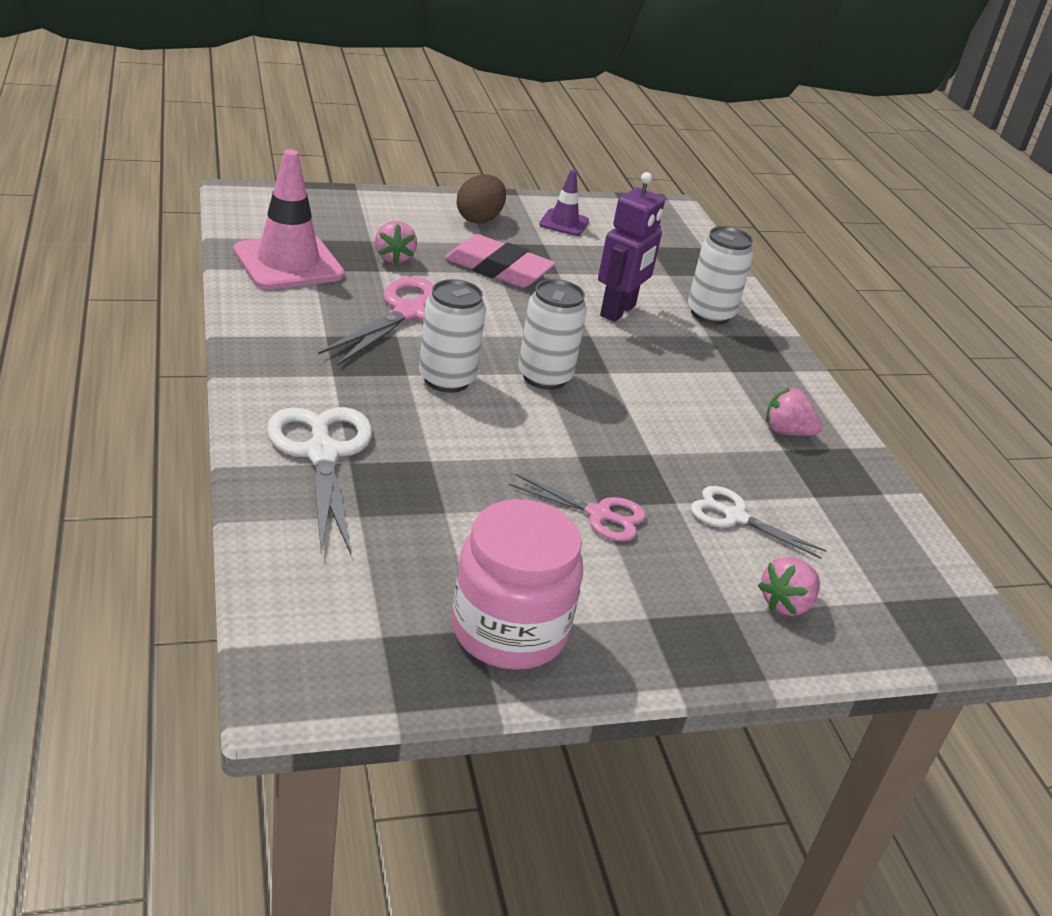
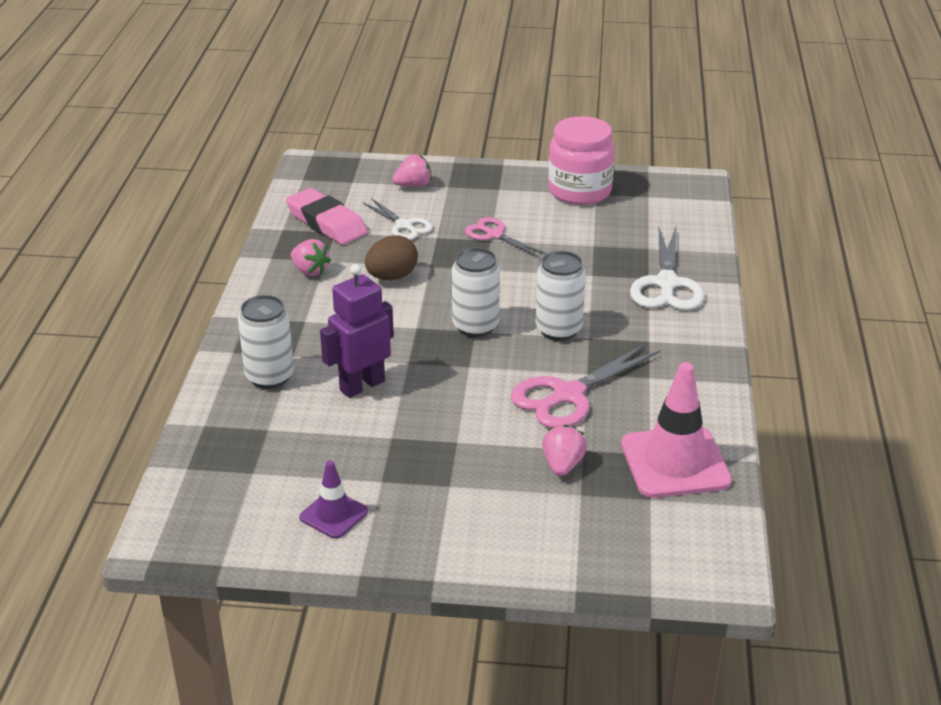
camera: 155 degrees left, 0 degrees up
pink eraser [445,234,556,288] -> pink eraser moved to [286,188,368,245]
brown egg [457,174,506,224] -> brown egg moved to [365,235,418,280]

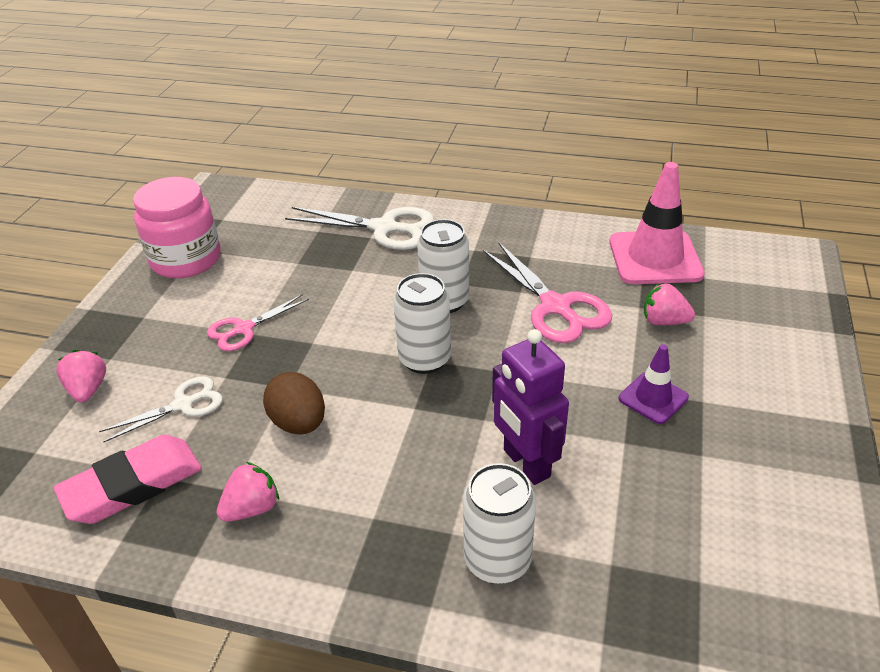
camera: 80 degrees left, 5 degrees up
purple traffic cone [299,460,368,539] -> purple traffic cone moved to [619,344,689,424]

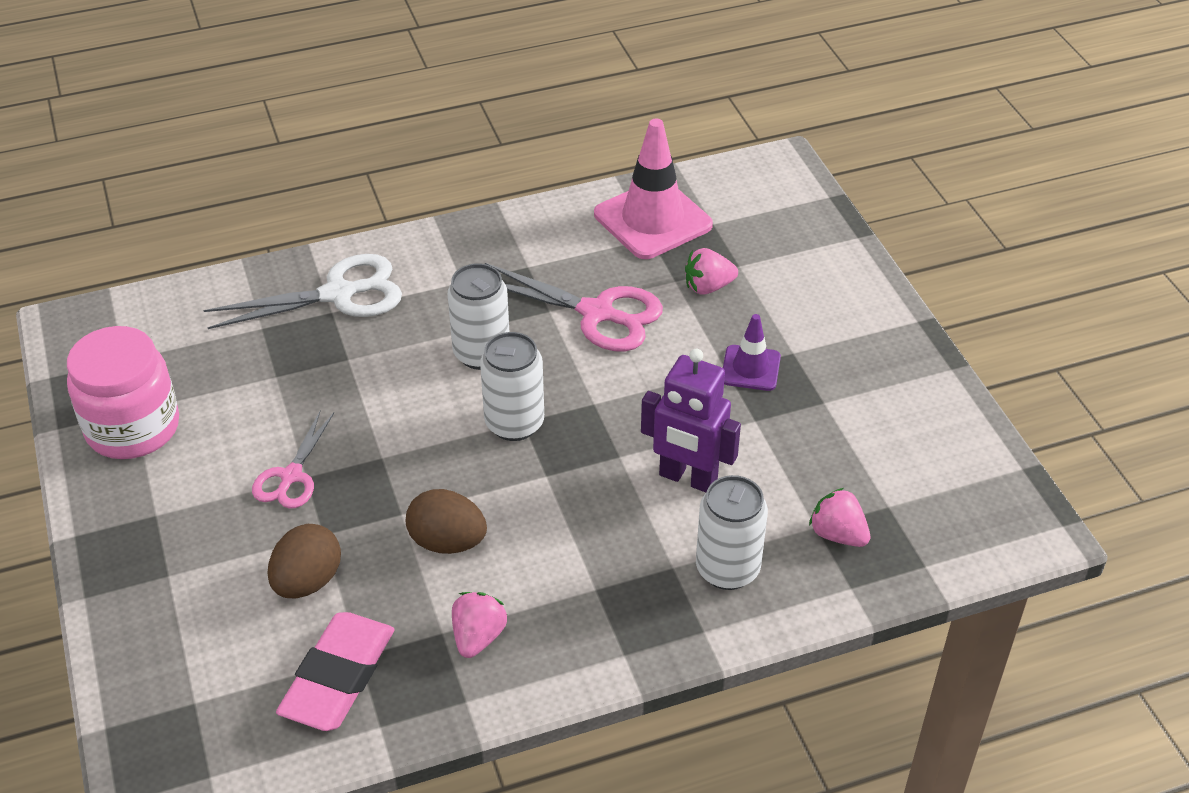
camera: 35 degrees left, 5 degrees up
pink strawberry [56,350,106,403] -> pink strawberry moved to [809,488,870,547]
white scissors [99,376,223,442] -> brown egg [268,524,341,598]

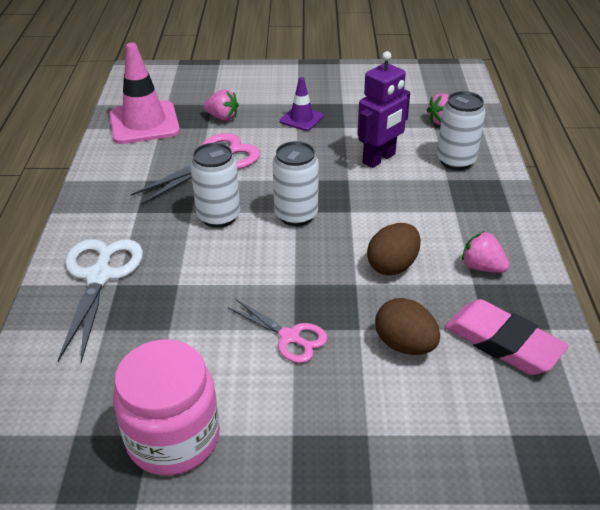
camera: 70 degrees left, 5 degrees down
pink strawberry [685,248,738,295] -> pink strawberry turned 75 degrees counterclockwise [203,89,239,121]

